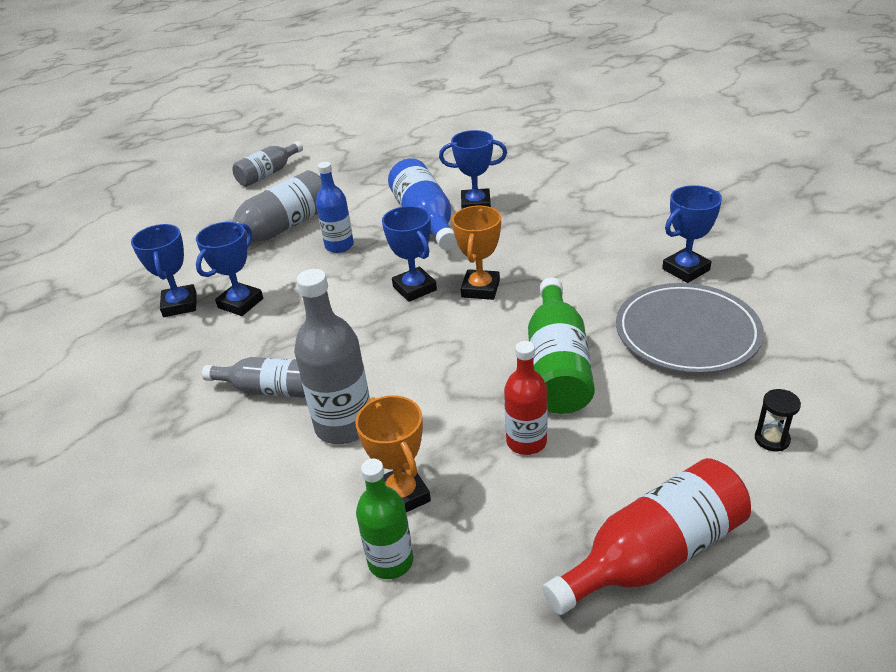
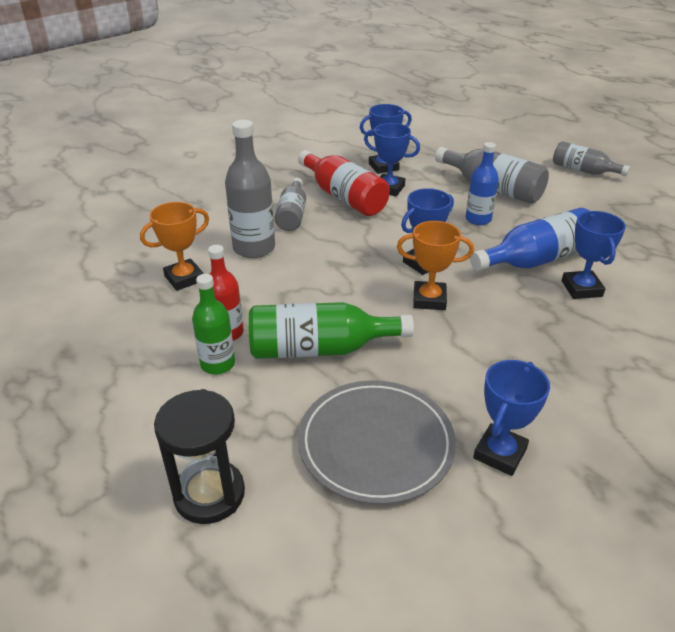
camera: 80 degrees right, 0 degrees up
green bottle [356,459,414,579] -> green bottle moved to [192,274,235,375]
red bottle [542,458,751,615] -> red bottle moved to [298,150,390,216]
blue trophy [662,185,722,283] -> blue trophy turned 75 degrees clockwise [473,360,550,476]
black hourglass [755,389,801,451] -> black hourglass [154,389,245,524], size x2.07

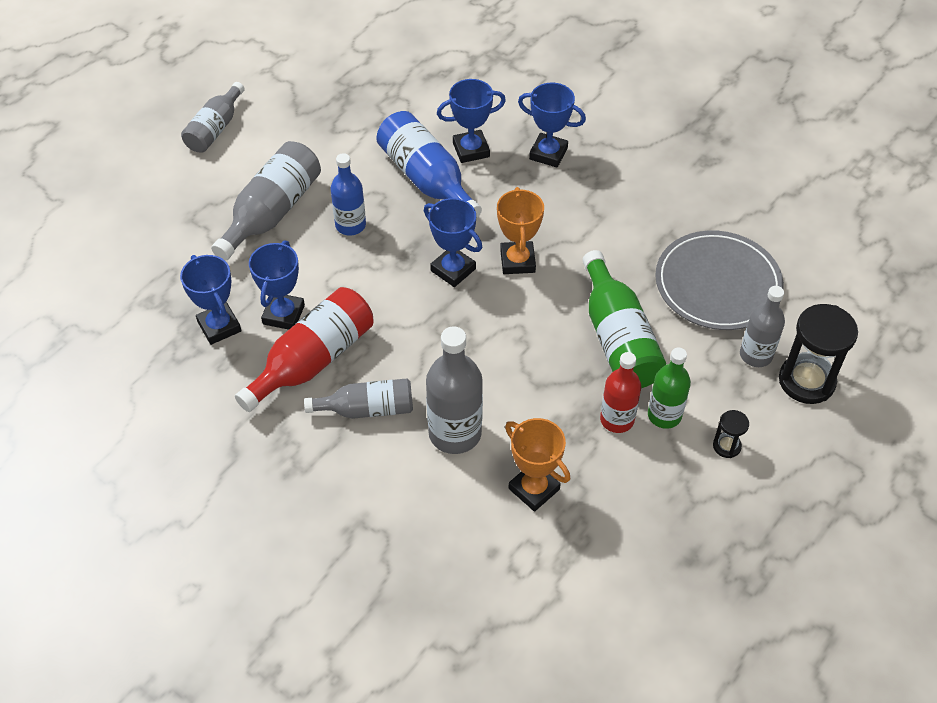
camera: 100 degrees left, 15 degrees up
blue trophy [473,360,550,476] -> blue trophy moved to [518,83,586,167]
none -> black hourglass [713,410,749,458]
none -> grey bottle [740,286,785,367]

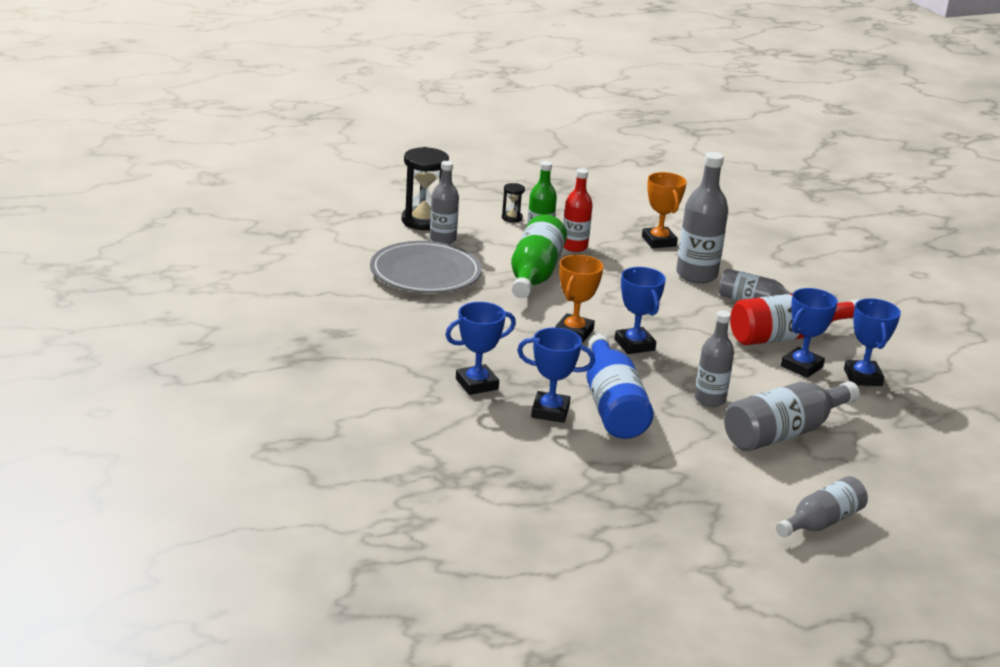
camera: 155 degrees left, 25 degrees down
blue bottle [331,153,366,235] -> grey bottle [695,310,734,407]
blue trophy [518,83,586,167] -> blue trophy turned 75 degrees counterclockwise [445,302,516,395]

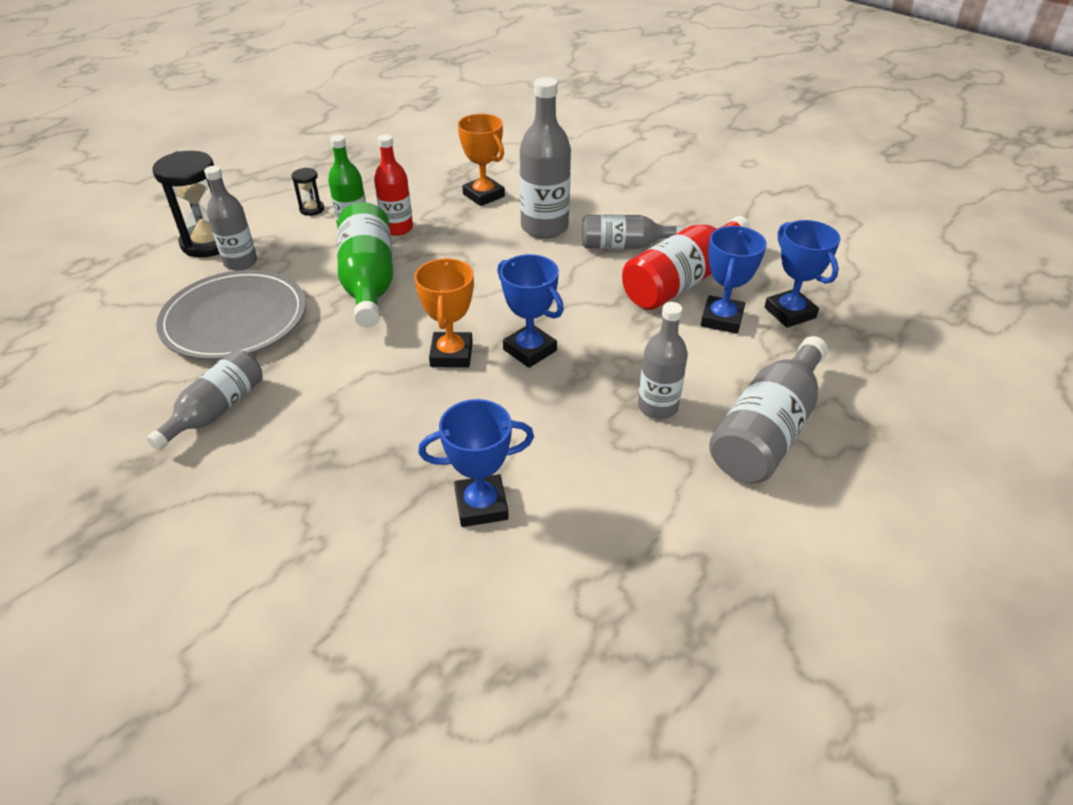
camera: 20 degrees left, 15 degrees up
blue trophy [445,302,516,395] -> none
blue bottle [586,334,654,439] -> none
grey bottle [776,476,868,537] -> grey bottle moved to [146,350,263,451]

